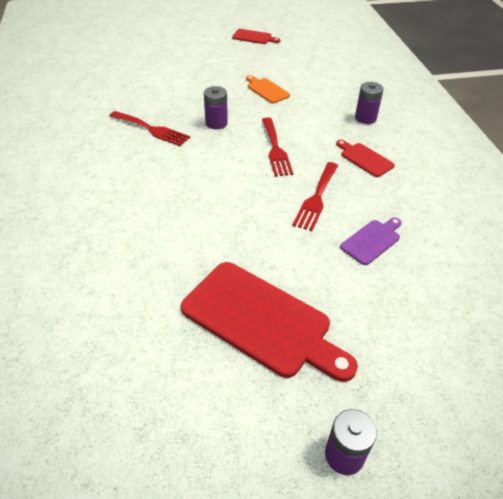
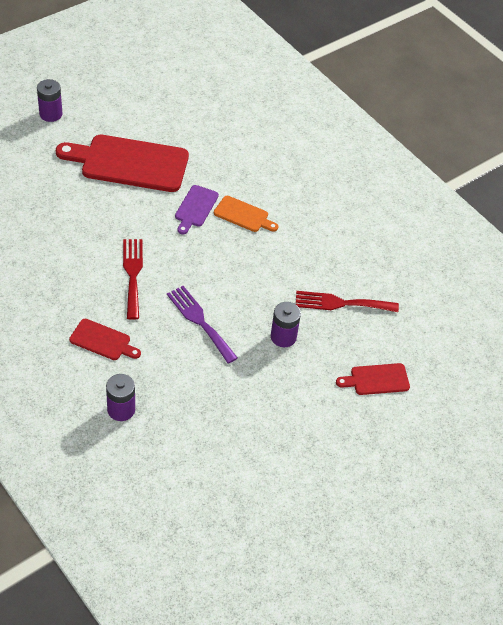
camera: 150 degrees right, 5 degrees up
red cutting board [232,29,281,44] -> red cutting board moved to [336,363,410,395]
orange cutting board [246,75,290,104] -> orange cutting board moved to [214,196,279,232]
red fork [262,117,293,177] -> purple fork [167,286,238,364]
purple cutting board [340,218,402,265] -> purple cutting board moved to [175,185,219,234]

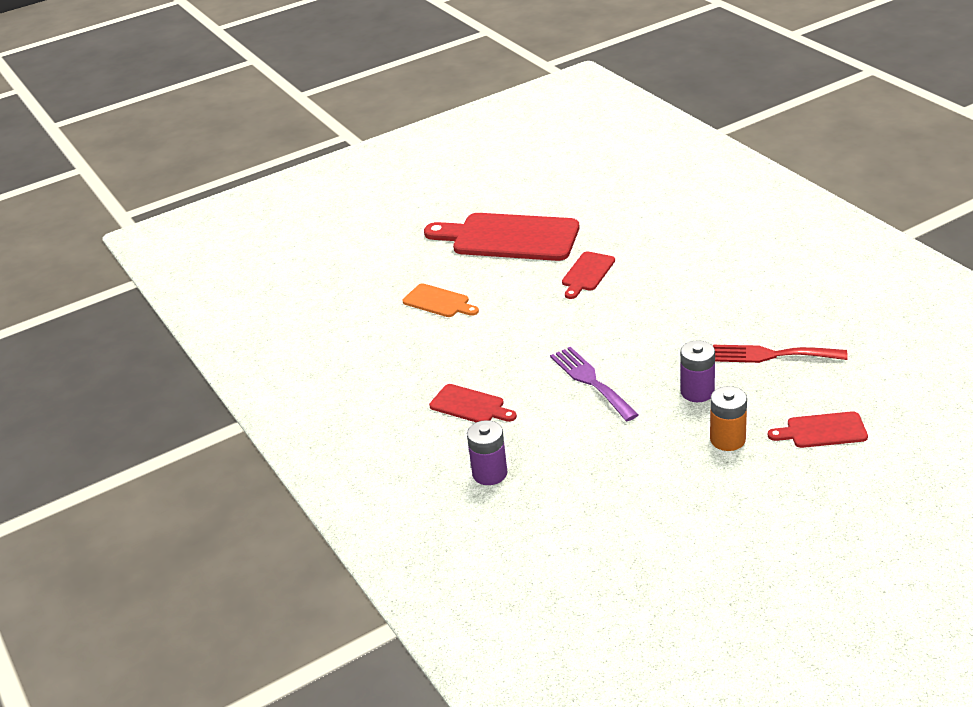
camera: 15 degrees right, 15 degrees down
purple battery [37,79,63,122] -> none
red fork [123,239,143,320] -> none
purple cutting board [175,185,219,234] -> red cutting board [562,251,615,299]
orange cutting board [214,196,279,232] -> orange cutting board moved to [403,283,479,317]
none -> orange battery [710,386,747,451]

